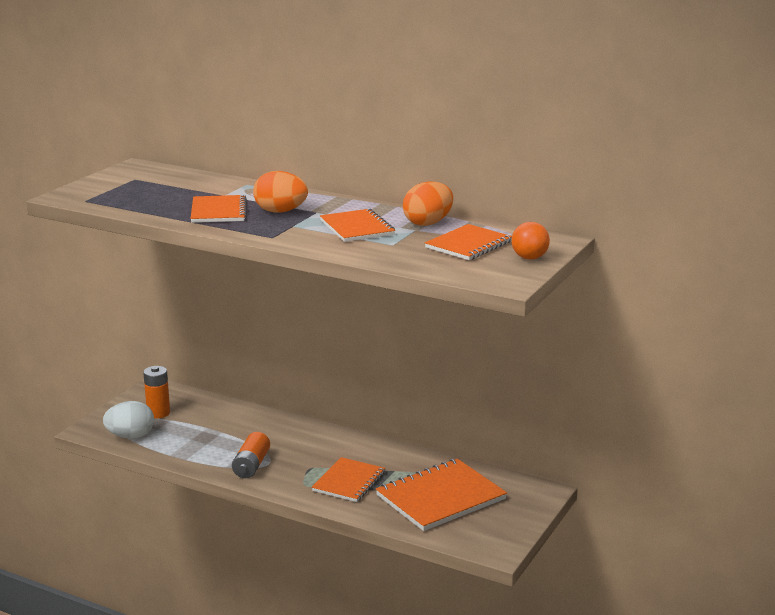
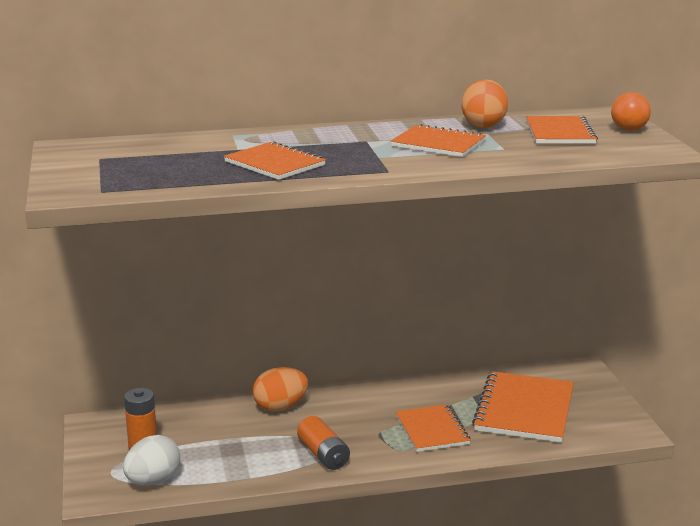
camera: 40 degrees left, 0 degrees up
orange egg [253,171,308,213] -> orange egg moved to [253,367,308,412]

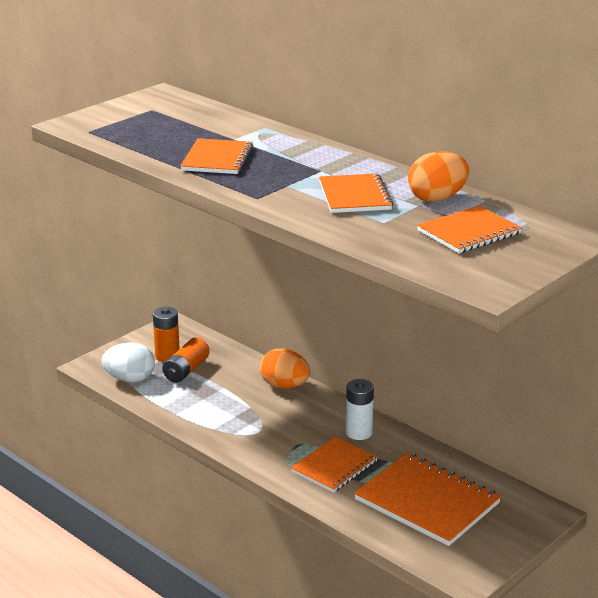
camera: 55 degrees right, 5 degrees up
orange battery [297,416,350,470] -> orange battery moved to [162,337,210,383]
orange notebook [472,371,574,443] -> orange notebook turned 60 degrees clockwise [354,452,501,546]
orange ball [611,92,651,131] -> none
none -> white battery [346,379,374,440]

